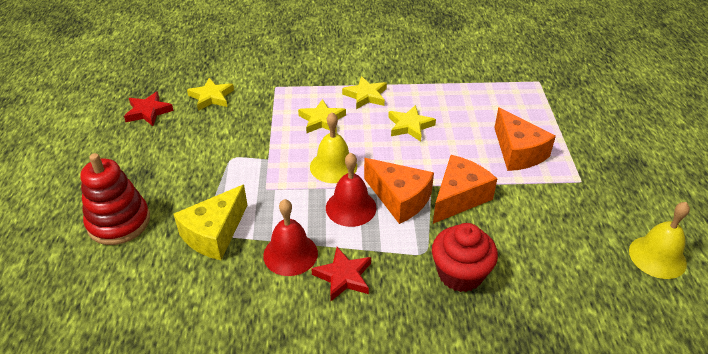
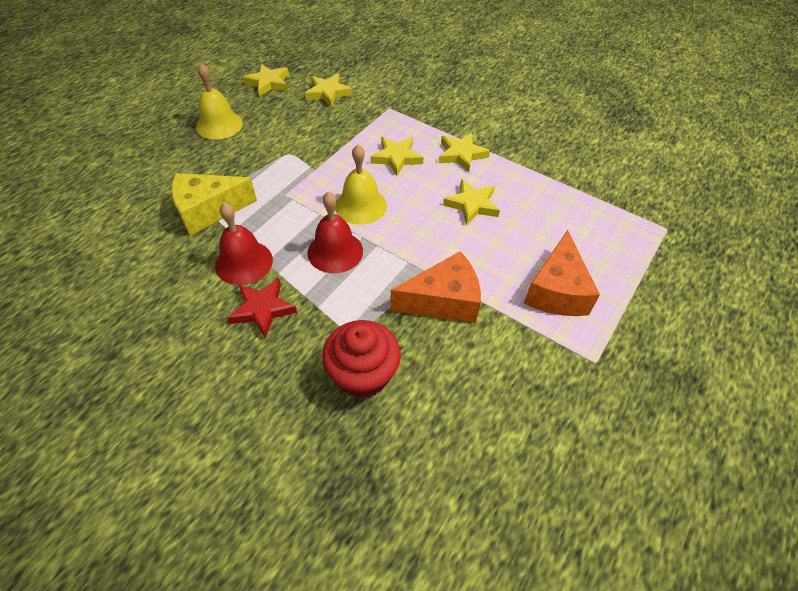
camera: 35 degrees right, 10 degrees up
red stacking toy [80,153,150,245] -> none
red star [124,91,174,126] -> yellow star [243,64,289,97]
orange cheese [364,158,434,224] -> none
yellow bell [629,202,690,279] -> yellow bell moved to [196,63,243,140]

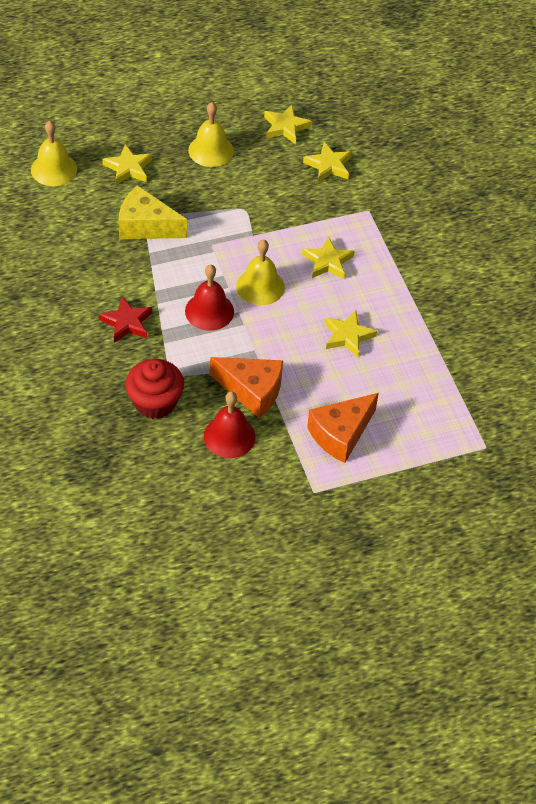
camera: 35 degrees right, 0 degrees up
red bell [215,203,273,285] -> red bell moved to [204,391,256,458]
yellow star [439,133,490,173] -> yellow star moved to [102,144,152,185]
none -> yellow bell [31,121,77,186]

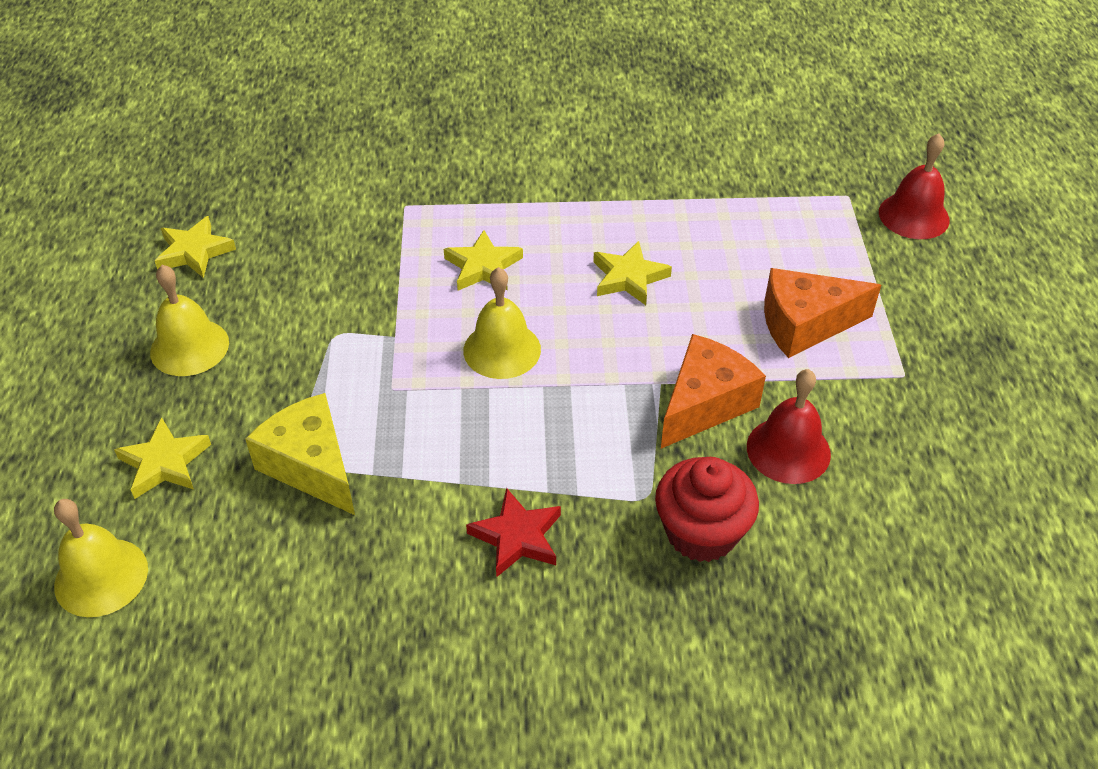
camera: 70 degrees left, 5 degrees down
yellow cheese [118,185,187,239] -> yellow cheese turned 105 degrees clockwise [245,393,355,515]
red bell [185,264,234,331] -> red bell moved to [879,133,950,239]
yellow star [303,142,352,183] -> none
orange cheese [307,393,379,463] -> orange cheese turned 105 degrees clockwise [764,268,881,358]

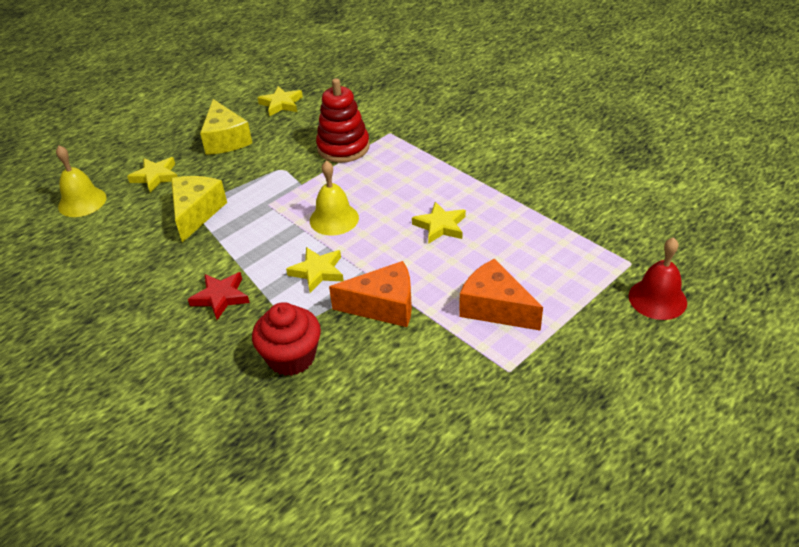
camera: 50 degrees right, 5 degrees down
yellow bell [150,265,229,376] -> yellow cheese [200,99,252,155]
yellow star [444,230,523,291] -> yellow star moved to [286,247,344,293]
red bell [747,369,831,484] -> none
none -> red stacking toy [316,78,370,163]

